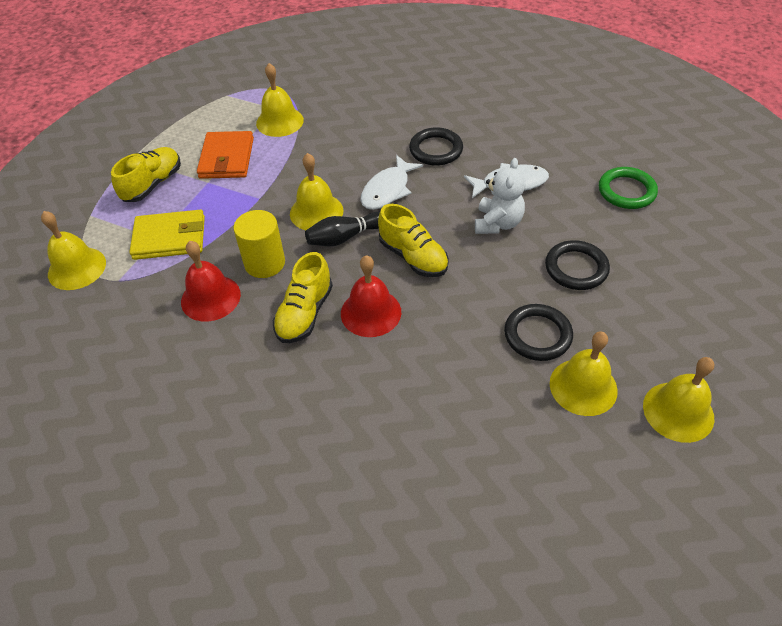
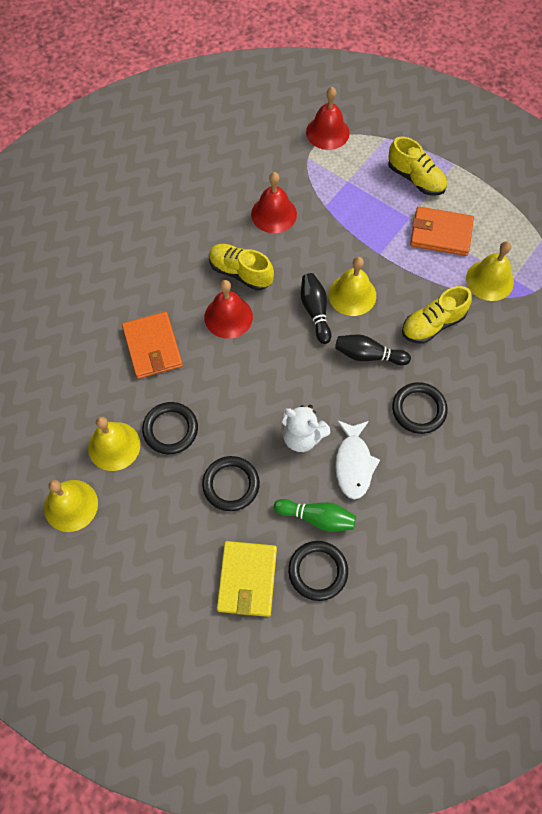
camera: 100 degrees right, 15 degrees up
yellow bell [41,211,106,290] -> red bell [306,87,350,150]
yellow wallet [129,210,205,260] -> yellow wallet moved to [217,541,277,617]
yellow cylinder [233,210,285,278] -> none
white fish [360,155,423,210] -> black bowling pin [335,334,411,365]
yellow shoe [378,204,449,277] -> yellow shoe moved to [402,286,472,344]
green ring [599,167,658,209] -> black ring [288,541,348,601]
none -> orange wallet [122,312,183,379]
none -> green bowling pin [274,499,356,532]

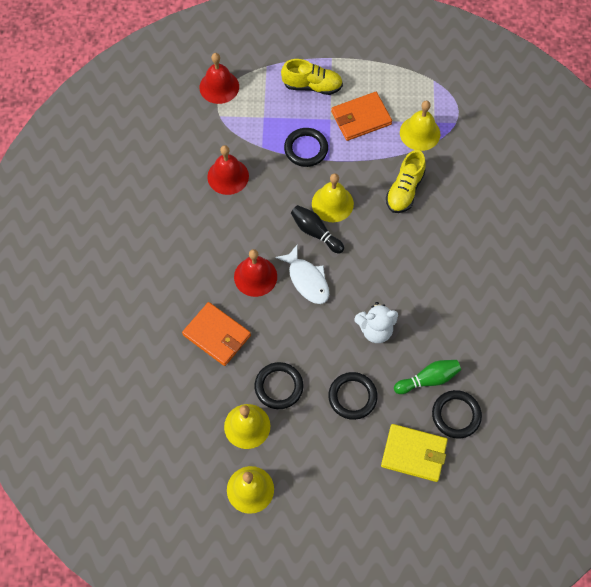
camera: 35 degrees left, 0 degrees up
yellow shoe [209,244,274,291] -> none
yellow wallet [217,541,277,617] -> yellow wallet turned 45 degrees counterclockwise [381,424,448,482]
black bowling pin [335,334,411,365] -> none
white fish [335,420,380,500] -> white fish moved to [275,244,329,304]
black ring [392,382,448,434] -> black ring moved to [284,128,328,167]

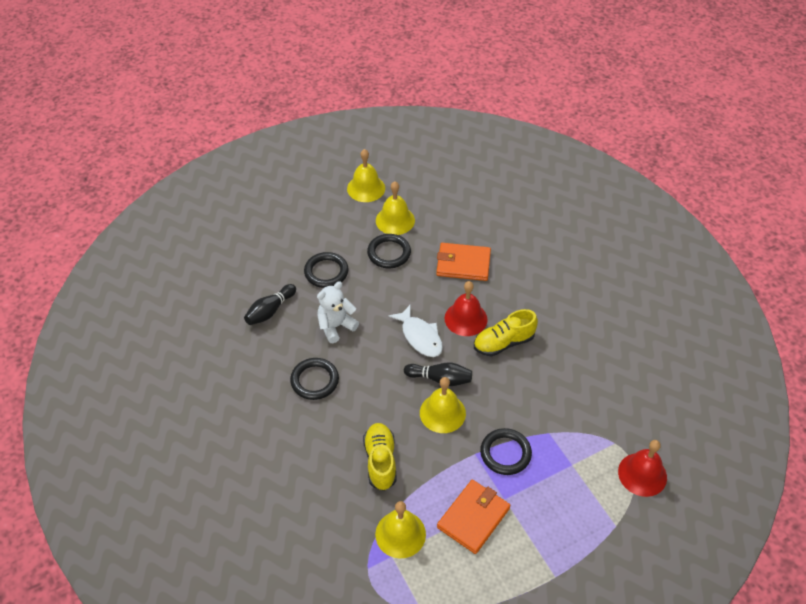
camera: 150 degrees right, 15 degrees down
red bell [207,145,249,195] -> none
white fish [275,244,329,304] -> white fish turned 150 degrees counterclockwise [388,305,443,357]
yellow shoe [281,59,343,95] -> yellow shoe moved to [474,309,538,357]
yellow wallet [381,424,448,482] -> none
green bowling pin [394,360,461,394] -> black bowling pin [244,284,296,325]
black ring [432,390,482,438] -> black ring moved to [290,358,339,400]

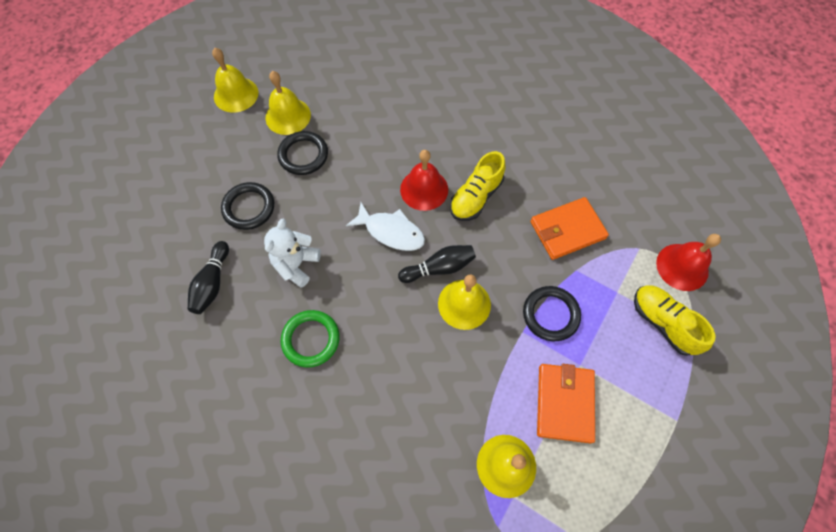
camera: 30 degrees left, 15 degrees up
black ring [290,358,339,400] -> green ring [281,310,340,368]
yellow shoe [363,423,397,491] -> yellow shoe moved to [634,285,716,356]
orange wallet [436,243,491,281] -> orange wallet moved to [530,197,609,260]

